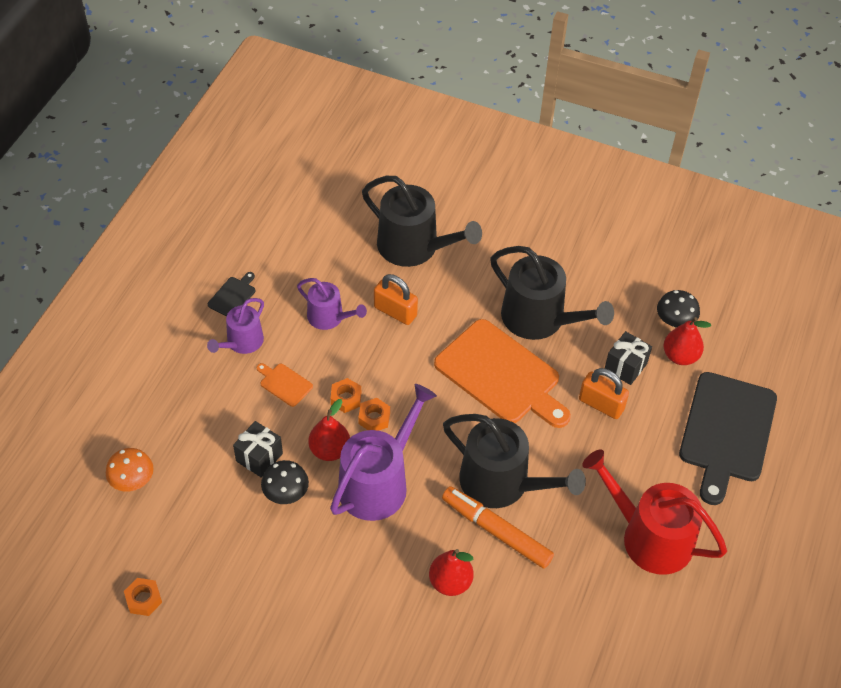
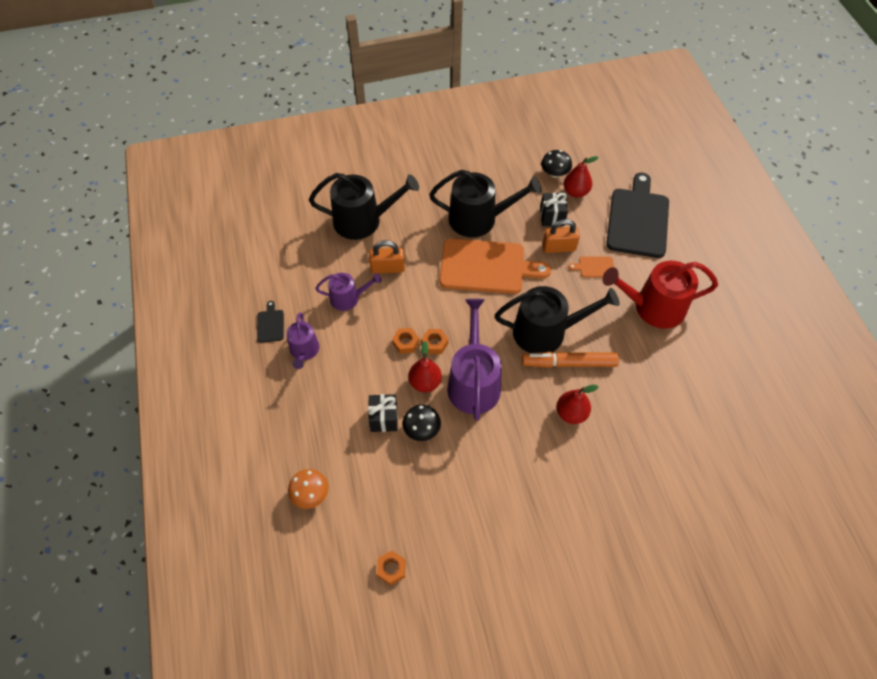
camera: 35 degrees left, 5 degrees up
orange cutting board [257,363,313,407] -> orange cutting board moved to [568,256,614,277]
black cutting board [679,372,777,505] -> black cutting board turned 150 degrees counterclockwise [606,173,669,258]

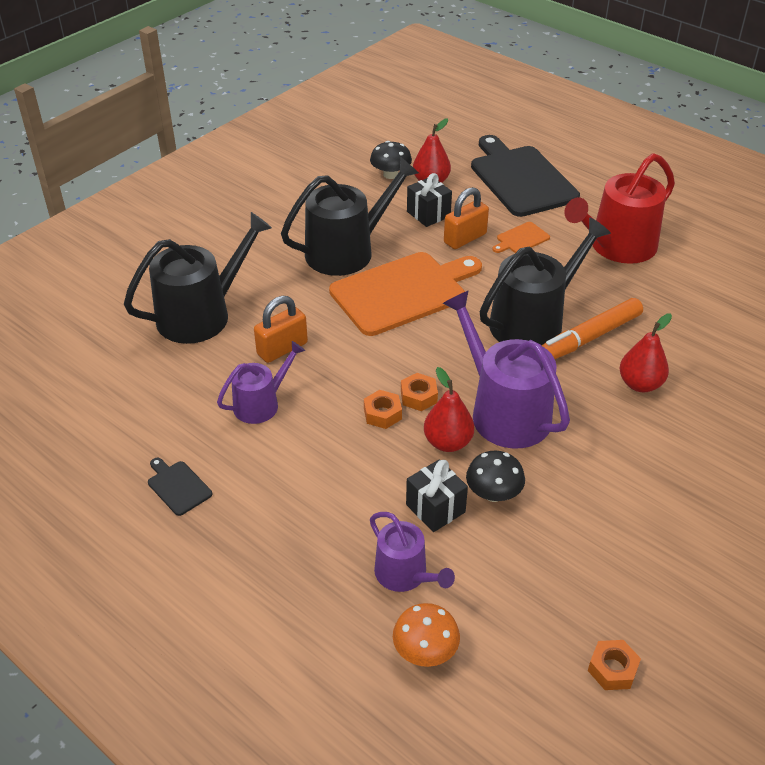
camera: 35 degrees left, 15 degrees down
purple watering can [286,312,319,369] -> purple watering can moved to [370,512,455,592]

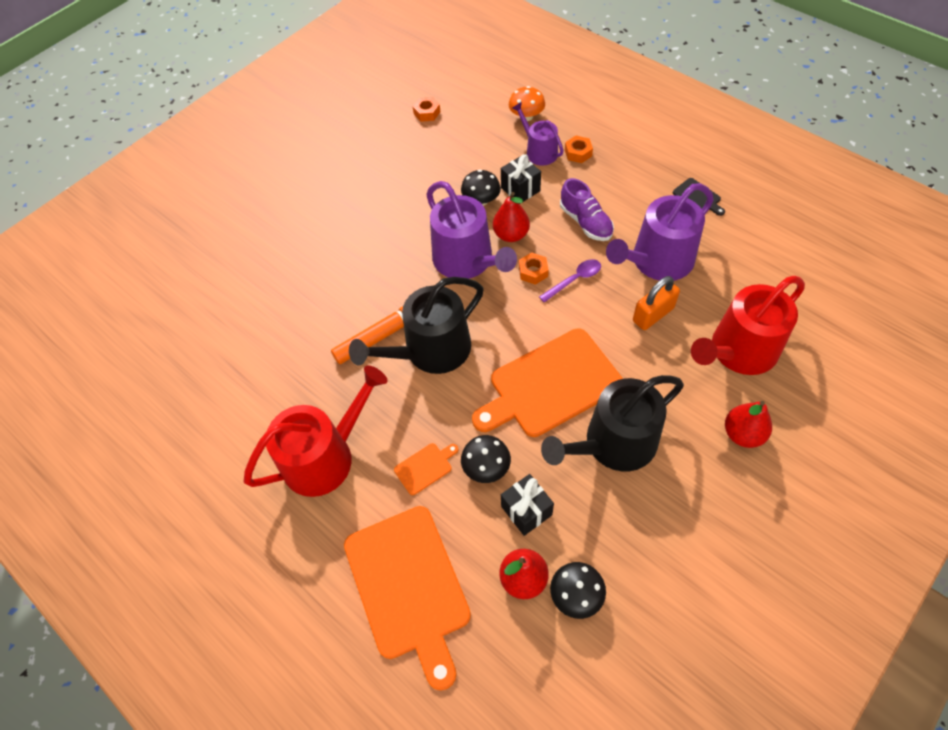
camera: 175 degrees left, 15 degrees up
black watering can [124,212,272,344] -> red watering can [691,276,805,375]
purple watering can [217,341,305,424] -> purple watering can [606,183,714,281], size x1.75
orange nut [364,390,402,429] -> orange nut moved to [565,136,593,163]
orange padlock [444,187,489,249] -> black mushroom [461,435,511,483]
black cutting board [471,135,580,217] -> orange cutting board [344,506,471,691]
red pear [620,314,672,392] -> red pear moved to [725,401,772,448]
none -> purple spoon [539,259,601,303]
none -> purple shoe [560,178,614,241]

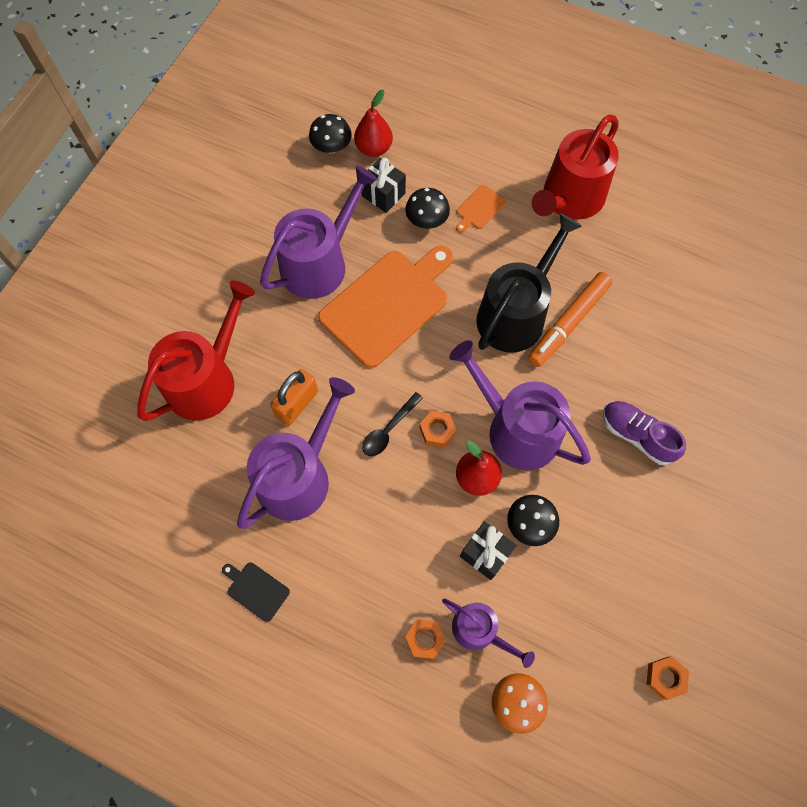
camera: 160 degrees right, 10 degrees up
orange cutting board [344,506,471,691] -> none
purple spoon [539,259,601,303] -> black spoon [362,392,423,456]
black watering can [541,375,684,471] -> purple watering can [260,165,378,299]
purple shoe [560,178,614,241] -> purple shoe moved to [603,401,686,465]
red pear [725,401,772,448] -> none

